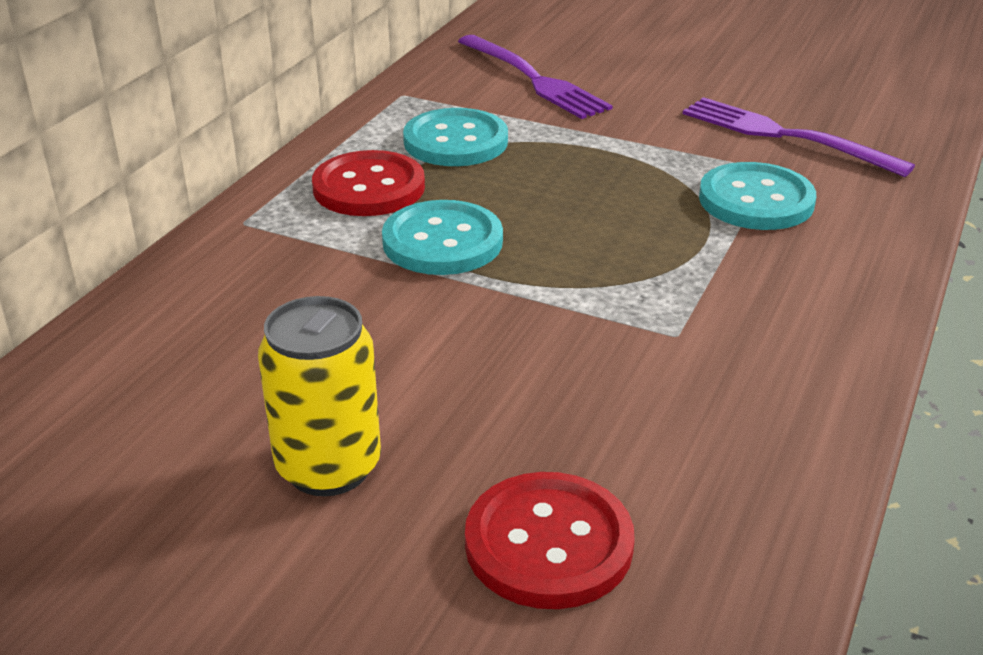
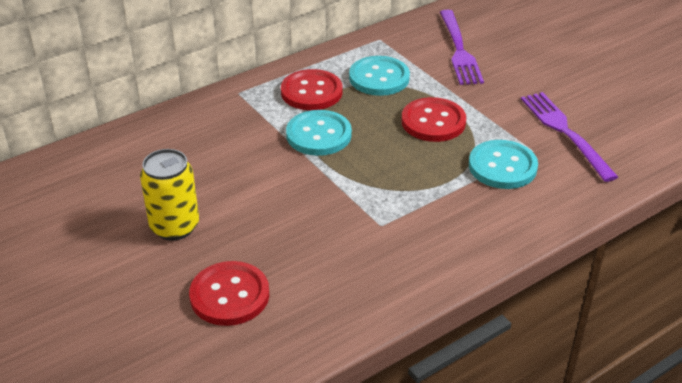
camera: 30 degrees right, 5 degrees up
none -> red button [402,97,466,142]

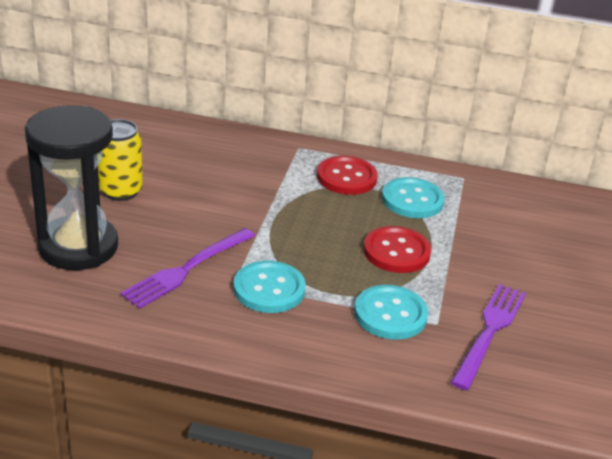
camera: 45 degrees right, 5 degrees down
red button [189,261,269,326] -> black hourglass [25,105,118,270]
turquoise button [286,110,352,156] -> turquoise button moved to [233,261,306,313]
purple fork [440,10,484,85] -> purple fork moved to [120,228,255,309]

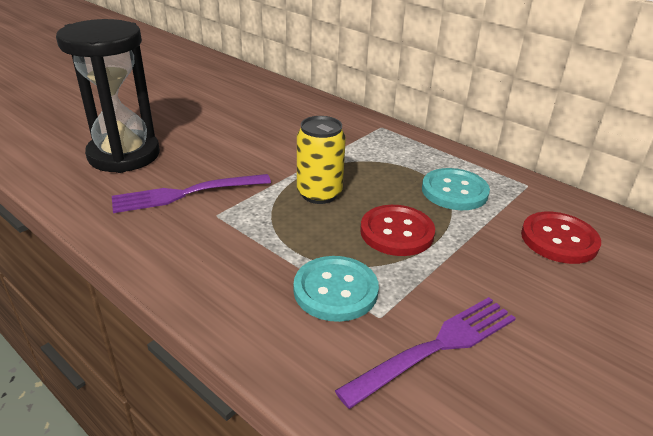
camera: 30 degrees right, 0 degrees up
yellow can [98,119,143,201] -> yellow can moved to [297,116,346,204]
turquoise button [233,261,306,313] -> none
red button [317,156,378,195] -> red button moved to [521,212,601,264]

